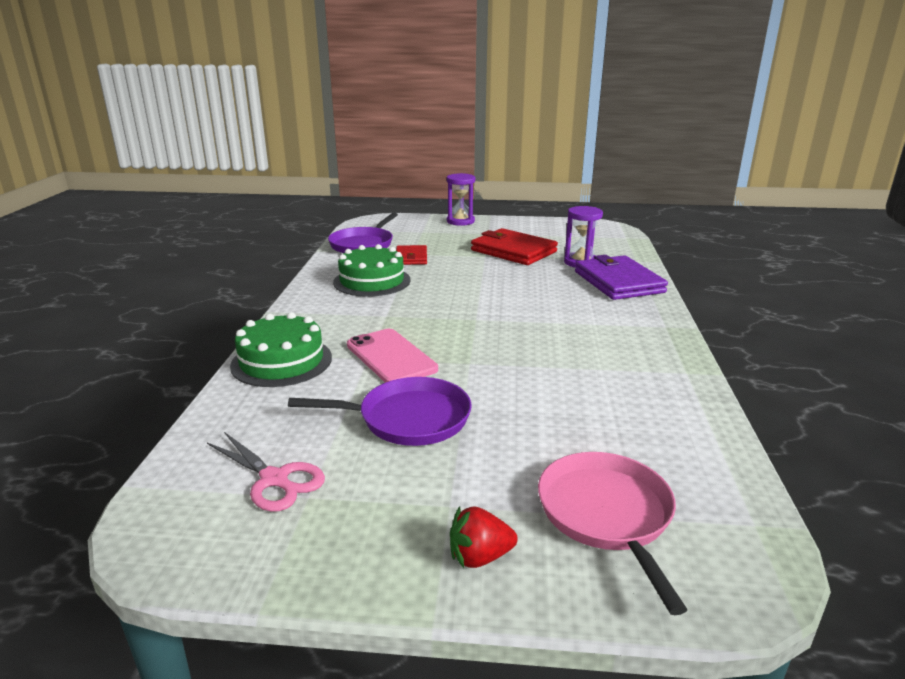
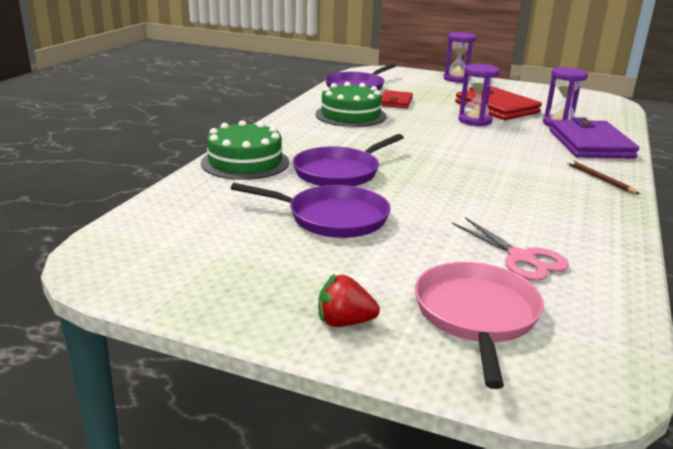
camera: 15 degrees right, 0 degrees up
pink scissors [207,432,325,512] -> pink scissors moved to [452,217,569,281]
pink phone [347,329,438,383] -> purple pan [293,134,404,186]
none -> purple hourglass [459,64,499,126]
none -> brown pencil [567,159,640,194]

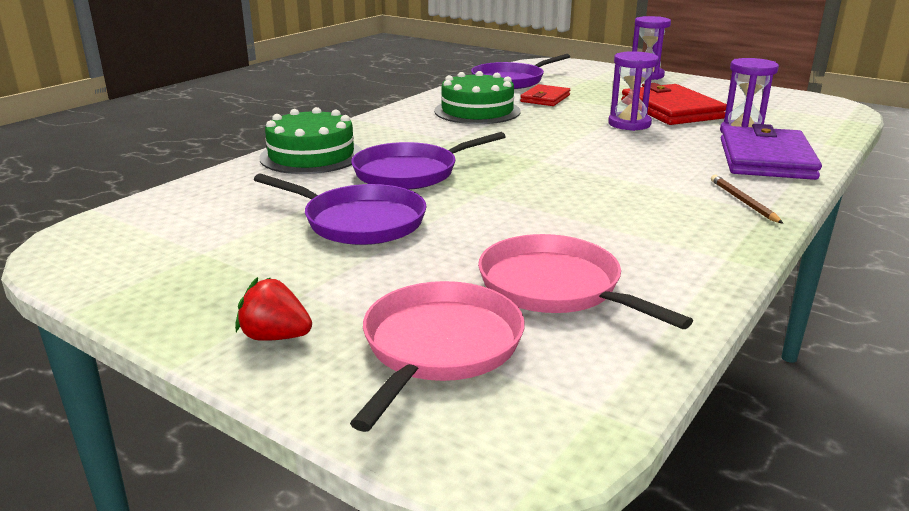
camera: 15 degrees right, 0 degrees up
pink scissors [452,217,569,281] -> pink pan [478,234,693,329]

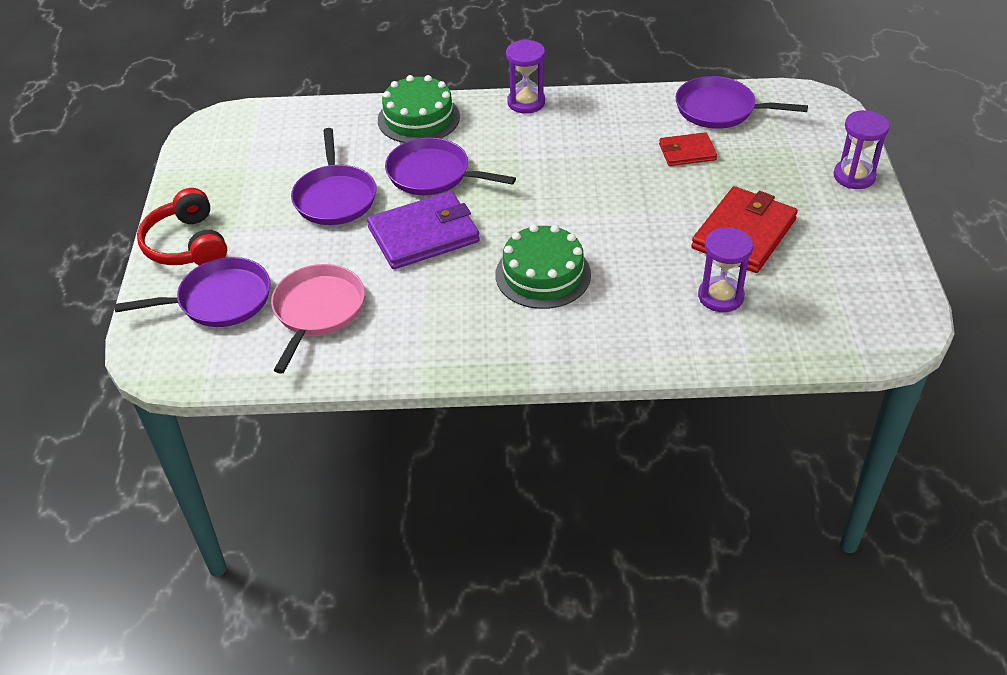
camera: 55 degrees right, 20 degrees up
red strawberry [235,277,312,341] -> red headphones [137,188,227,266]
pink pan [350,281,525,432] -> purple pan [114,257,270,327]
green cake [434,71,521,124] -> green cake moved to [495,224,591,309]
purple hourglass [608,51,659,131] -> purple hourglass moved to [506,39,545,113]
brown pencil [711,175,783,224] -> none
purple wallet [721,124,822,180] -> purple wallet moved to [367,191,480,269]

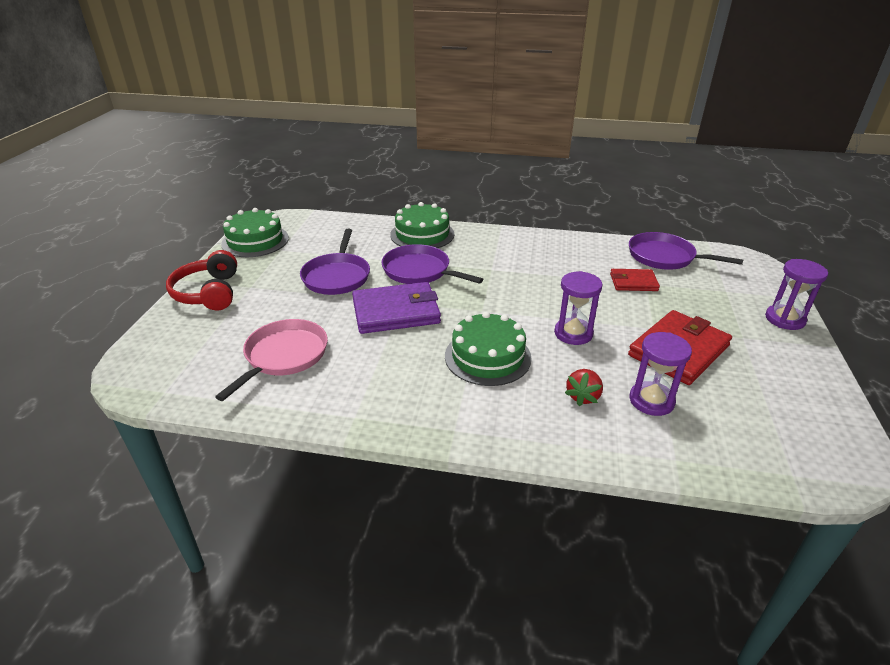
camera: 10 degrees right, 10 degrees down
purple pan [114,257,270,327] -> none
purple hourglass [506,39,545,113] -> purple hourglass moved to [554,271,602,345]
none -> green cake [221,208,289,257]
none -> red strawberry [565,369,603,406]

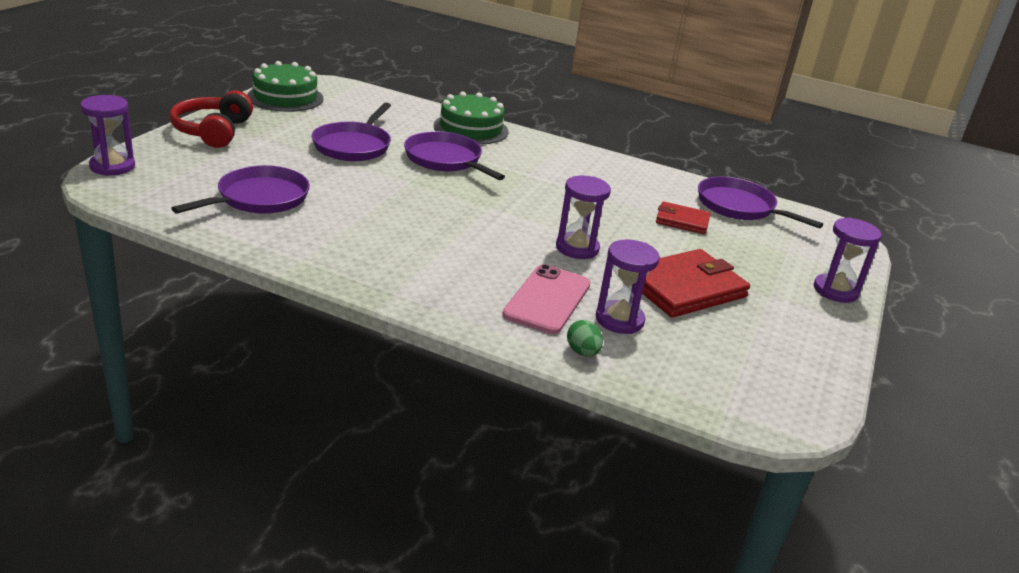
camera: 10 degrees right, 5 degrees down
pink pan [215,319,328,401] -> purple pan [171,165,310,214]
purple wallet [352,282,441,334] -> none
green cake [445,312,532,386] -> none
red strawberry [565,369,603,406] -> pink phone [502,264,590,334]
none -> purple hourglass [80,95,135,176]
none -> green egg [567,320,603,356]

